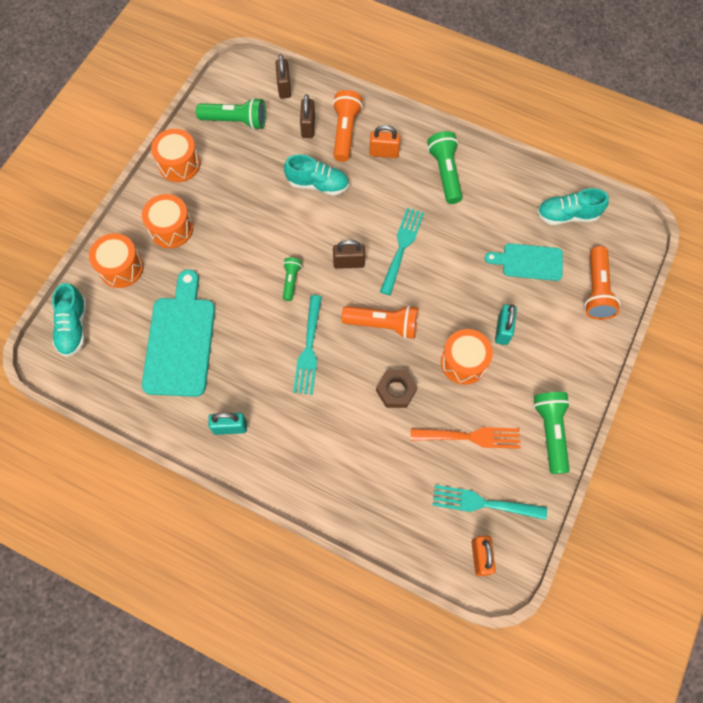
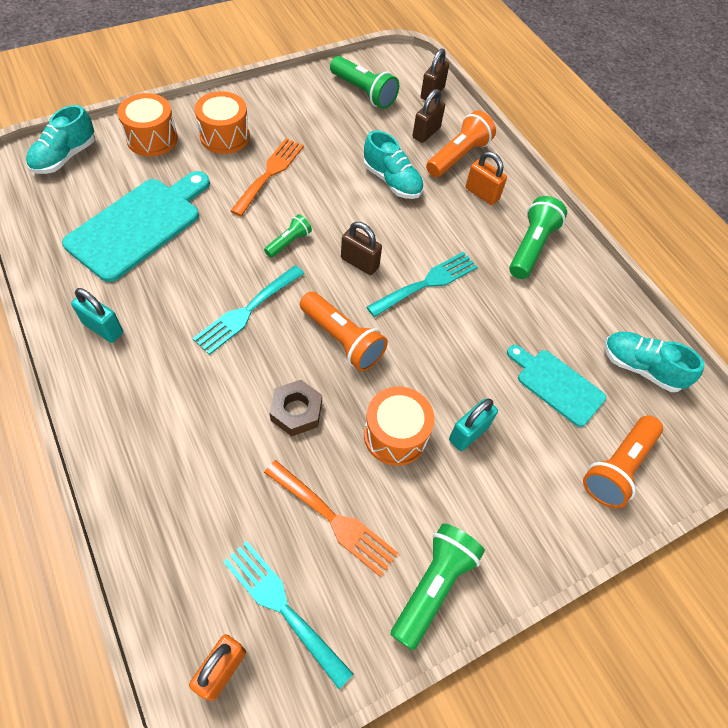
camera: 30 degrees right, 10 degrees down
orange drum [151,129,201,182] -> none
none -> orange fork [230,138,304,216]

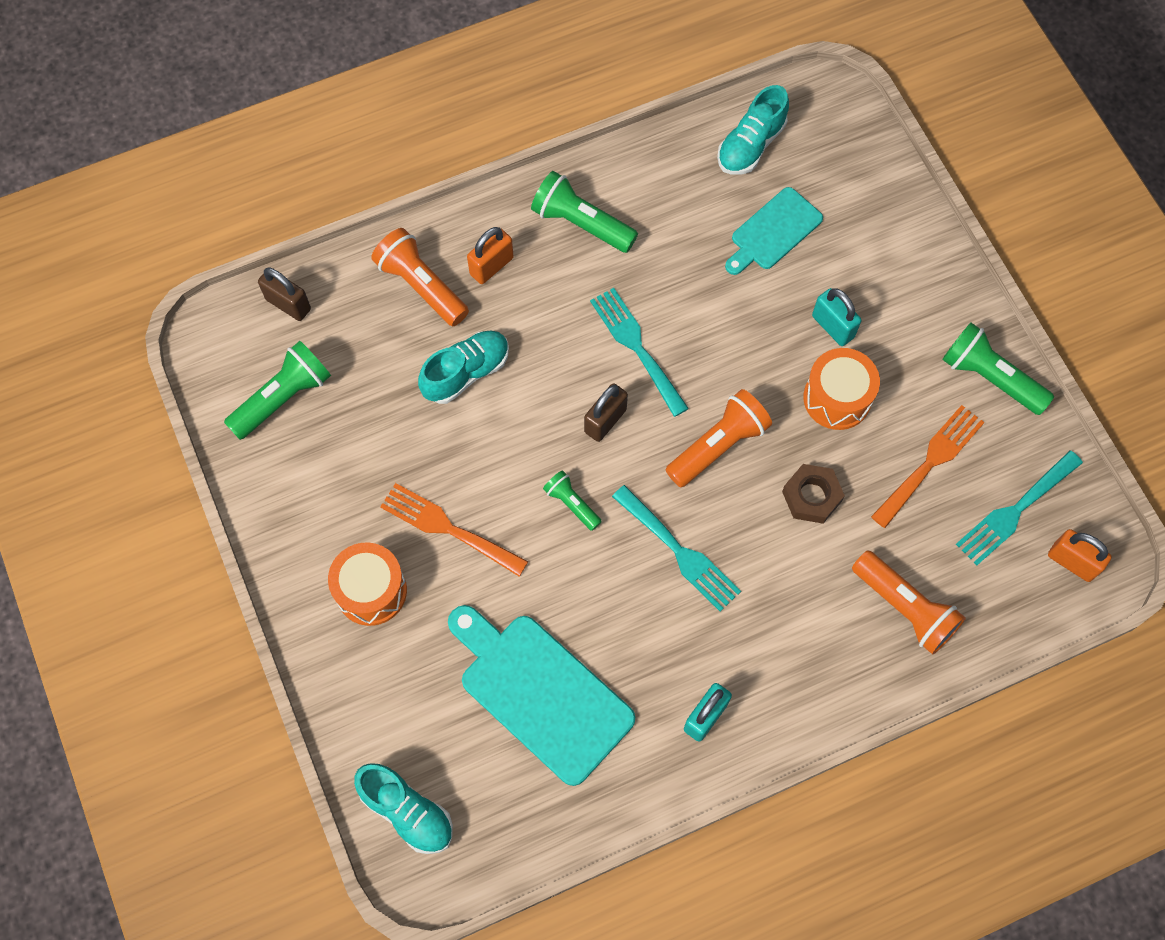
camera: 80 degrees left, 10 degrees up
orange drum [117,93,178,156] -> none
brown padlock [413,89,445,143] -> none
orange flashlight [583,415,663,508] -> orange flashlight moved to [852,550,966,655]

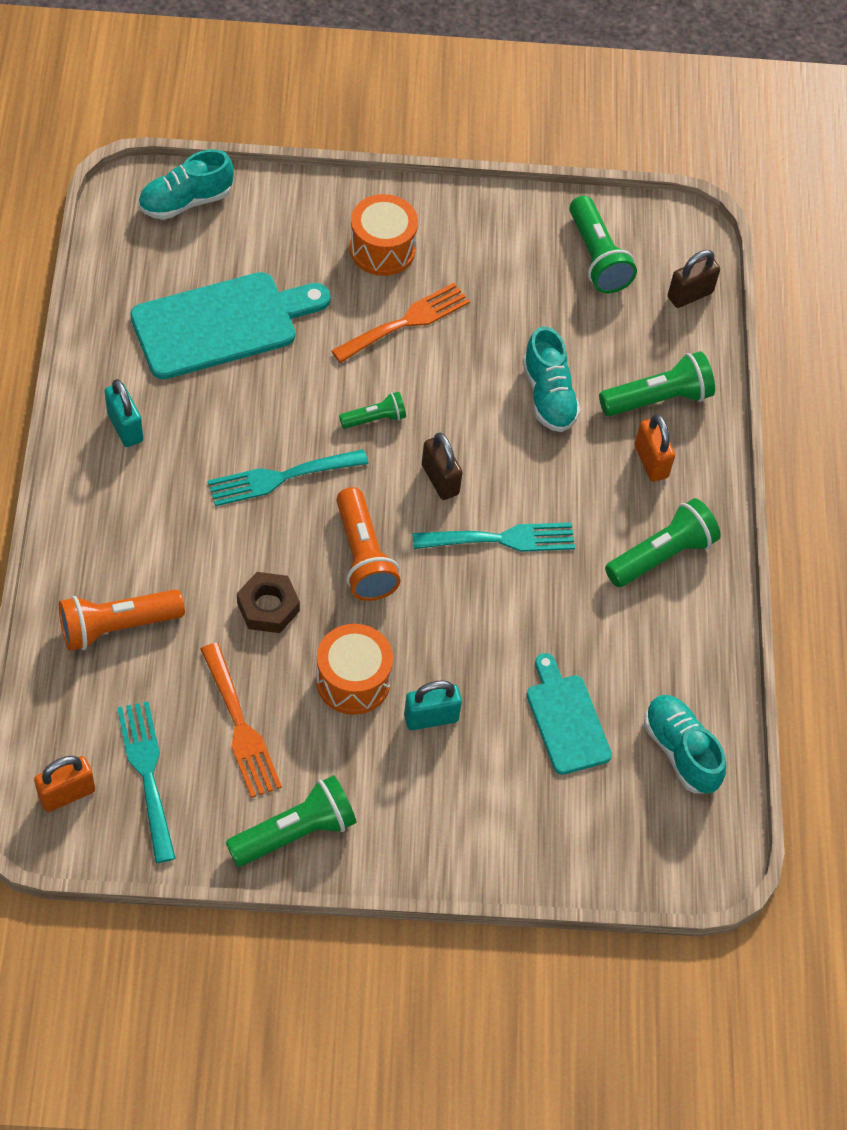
camera: 110 degrees right, 10 degrees down
orange flashlight [371,228,469,326] -> green flashlight [599,351,715,416]

